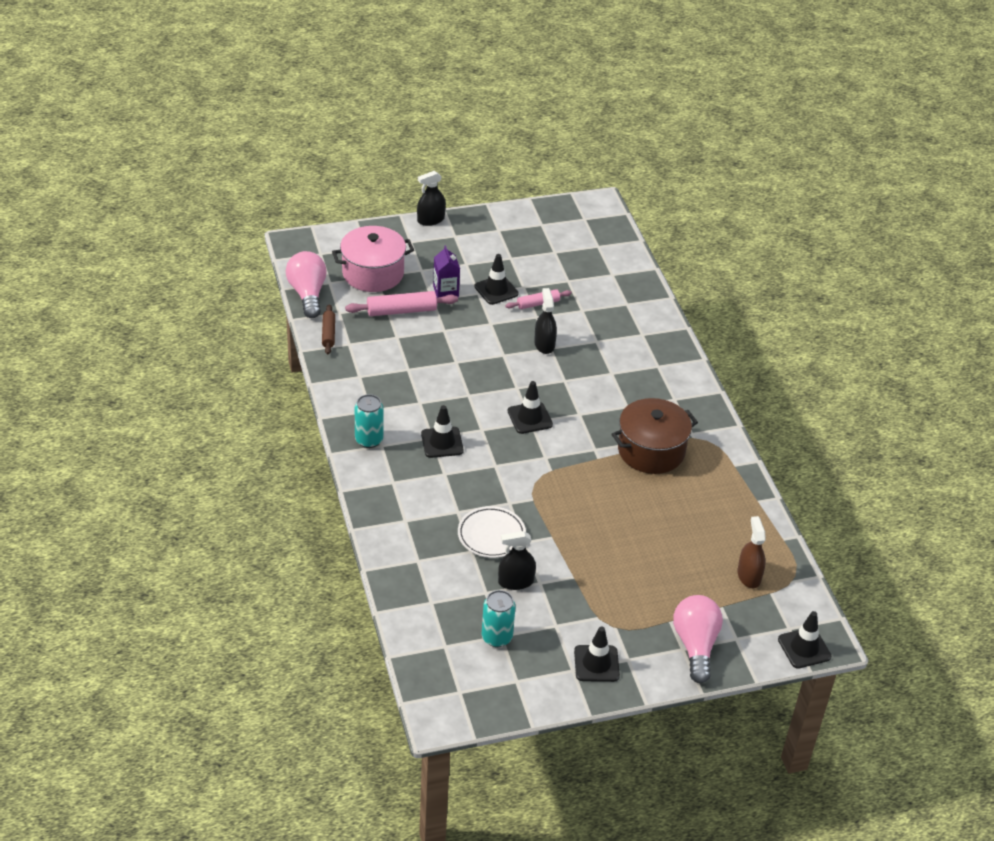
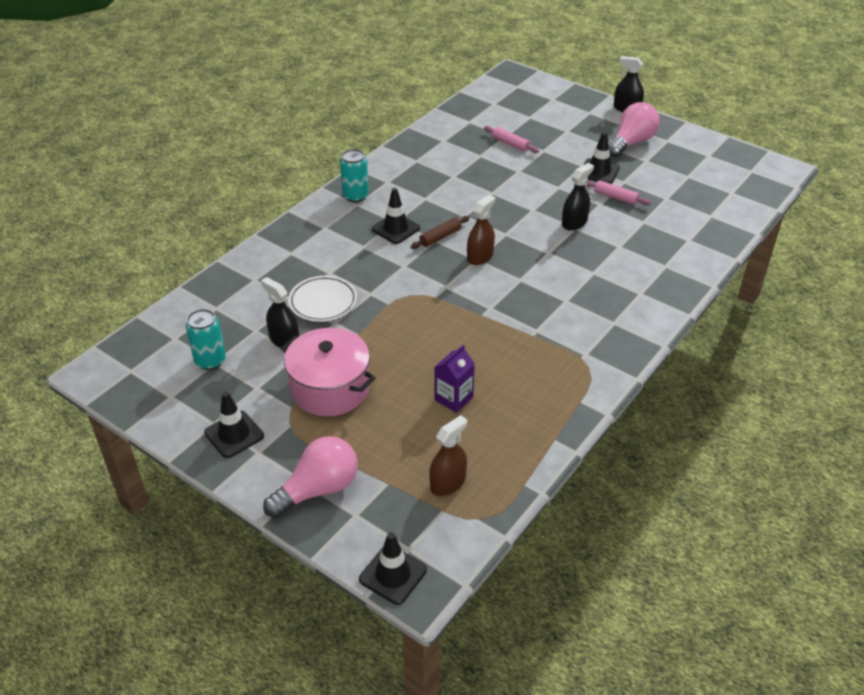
camera: 55 degrees right, 0 degrees up
pink light bulb [286,251,327,318] -> pink light bulb moved to [609,102,660,158]
brown rolling pin [322,304,335,354] -> brown rolling pin moved to [411,216,470,249]
pink pot [332,226,414,292] -> pink pot moved to [281,328,376,416]
pink rolling pin [345,291,458,316] -> pink rolling pin [484,126,539,153], size x0.63
purple carton [433,245,460,298] -> purple carton moved to [435,344,475,413]
black traffic cone [508,381,553,434] -> brown spray bottle [467,195,495,265]
brown pot [612,398,698,474] -> none

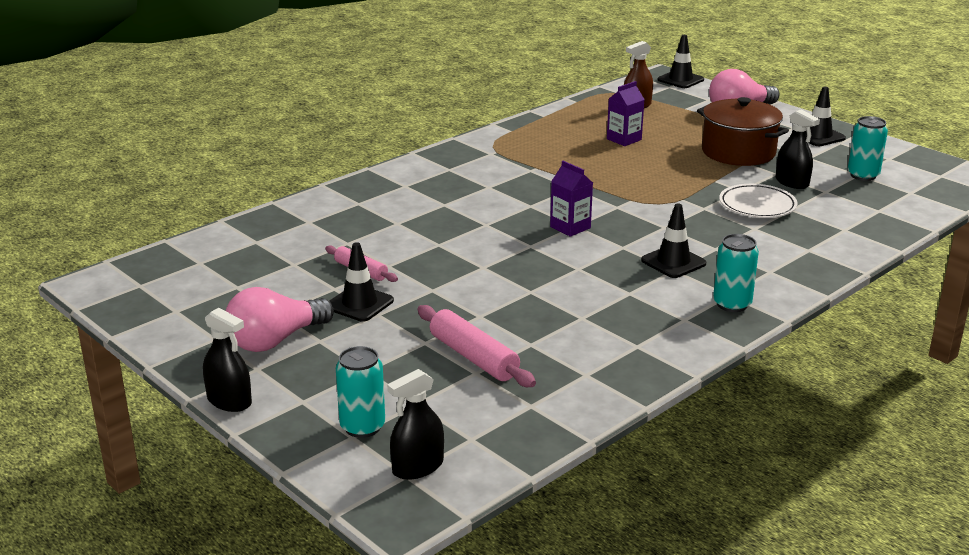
camera: 170 degrees left, 15 degrees down
pink pot [281,328,376,416] -> brown pot [697,97,789,166]
brown rolling pin [411,216,470,249] -> none
brown spray bottle [467,195,495,265] -> purple carton [550,161,593,237]
pink rolling pin [484,126,539,153] -> pink rolling pin [417,305,536,387], size x1.59
black spray bottle [562,163,594,230] -> black spray bottle moved to [387,369,444,480]
none -> turquoise can [336,346,385,438]

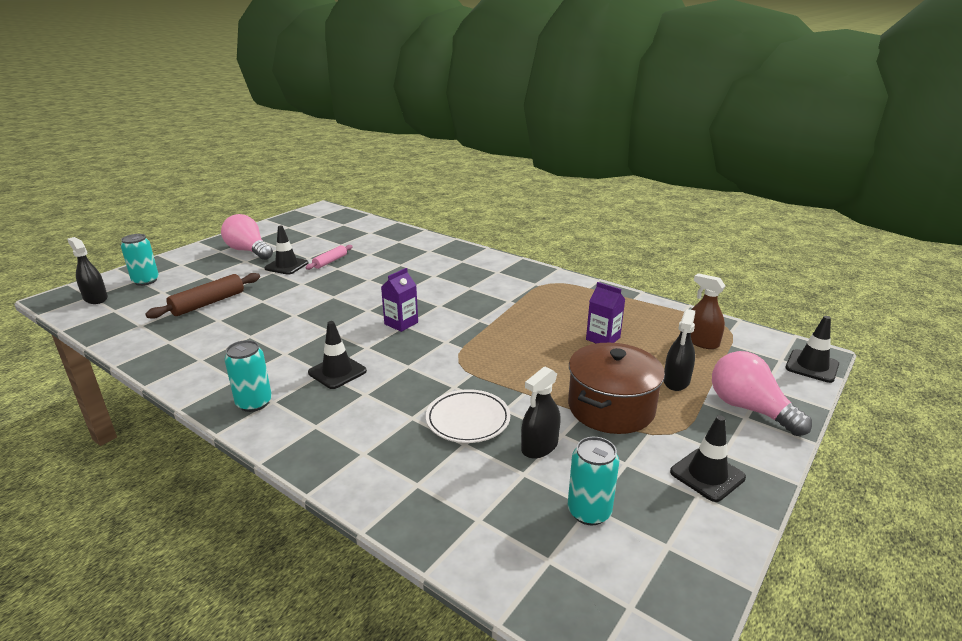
camera: 80 degrees right, 0 degrees up
black spray bottle [203,307,252,412] -> black spray bottle moved to [664,309,695,391]
pink rolling pin [417,305,536,387] -> brown rolling pin [146,273,260,319]

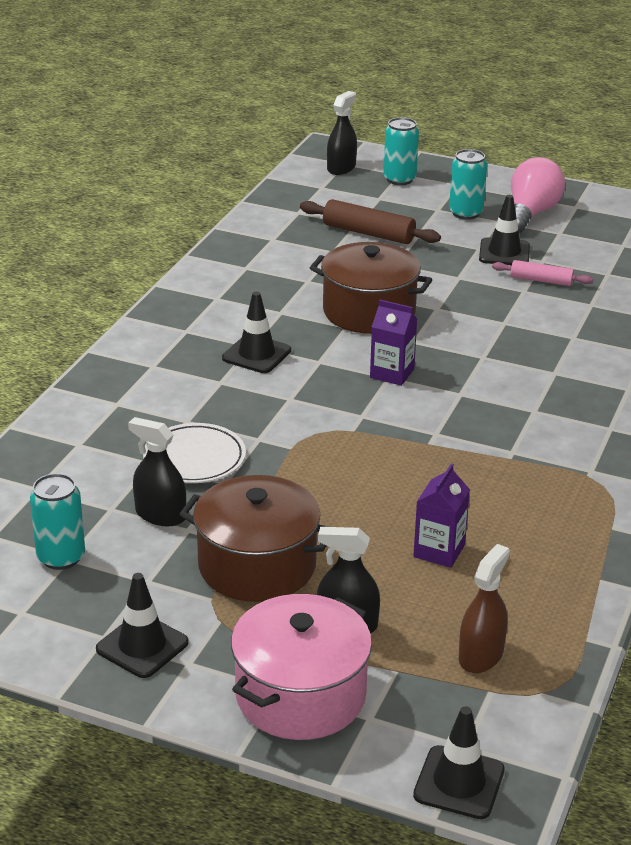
camera: 75 degrees right, 5 degrees up
turquoise can [225,340,272,412] -> turquoise can moved to [449,149,487,220]
pink light bulb [712,351,812,436] -> pink pot [231,594,372,740]
none -> brown pot [310,242,432,334]

